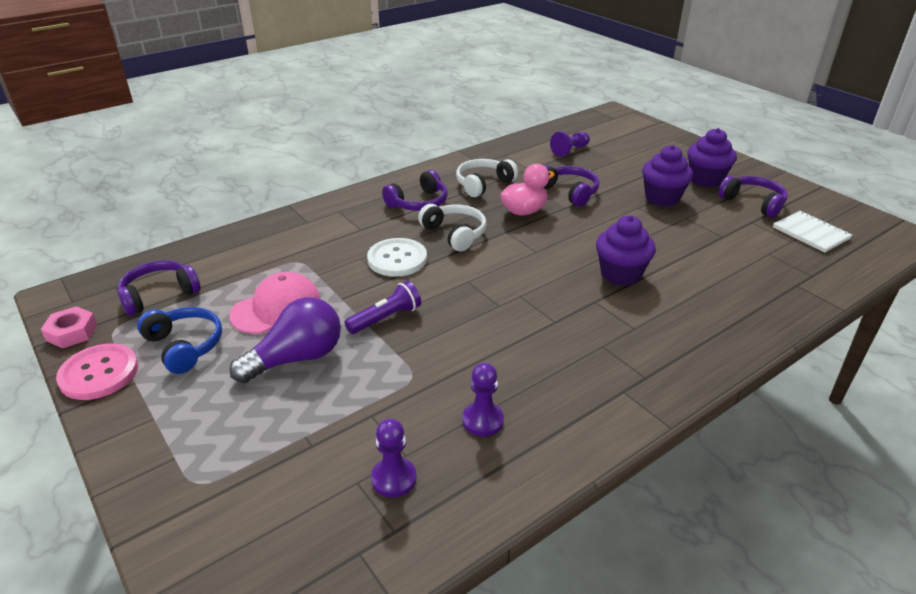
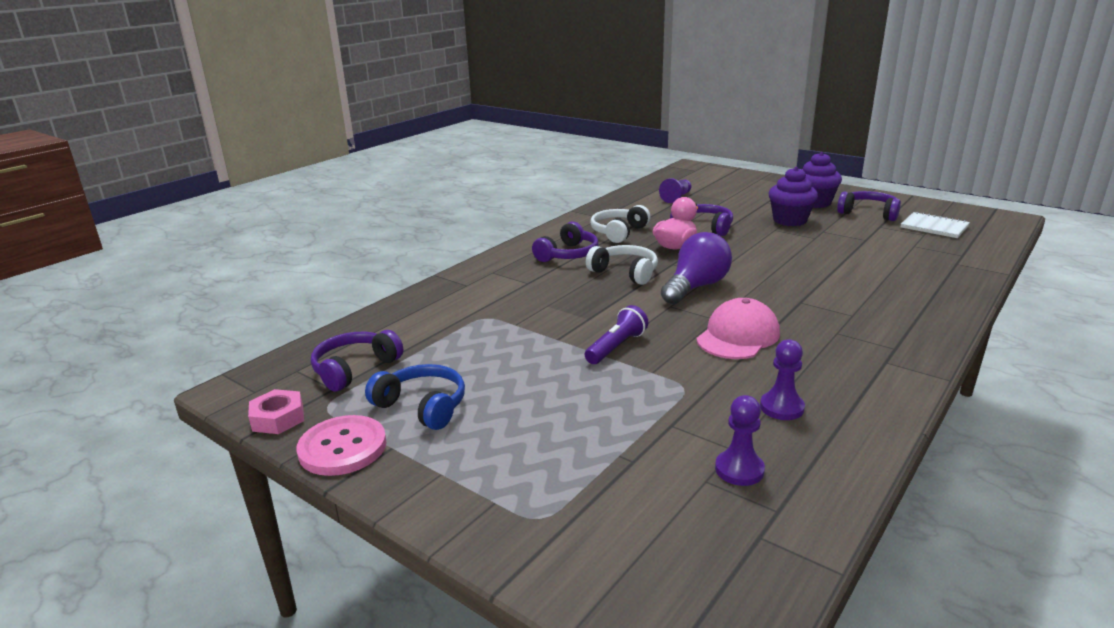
camera: 15 degrees left, 10 degrees down
pink cap [229,272,321,334] -> pink cap moved to [696,298,780,359]
purple light bulb [229,297,341,383] -> purple light bulb moved to [661,232,732,304]
white button [367,238,427,277] -> none
purple cupcake [596,216,656,286] -> none

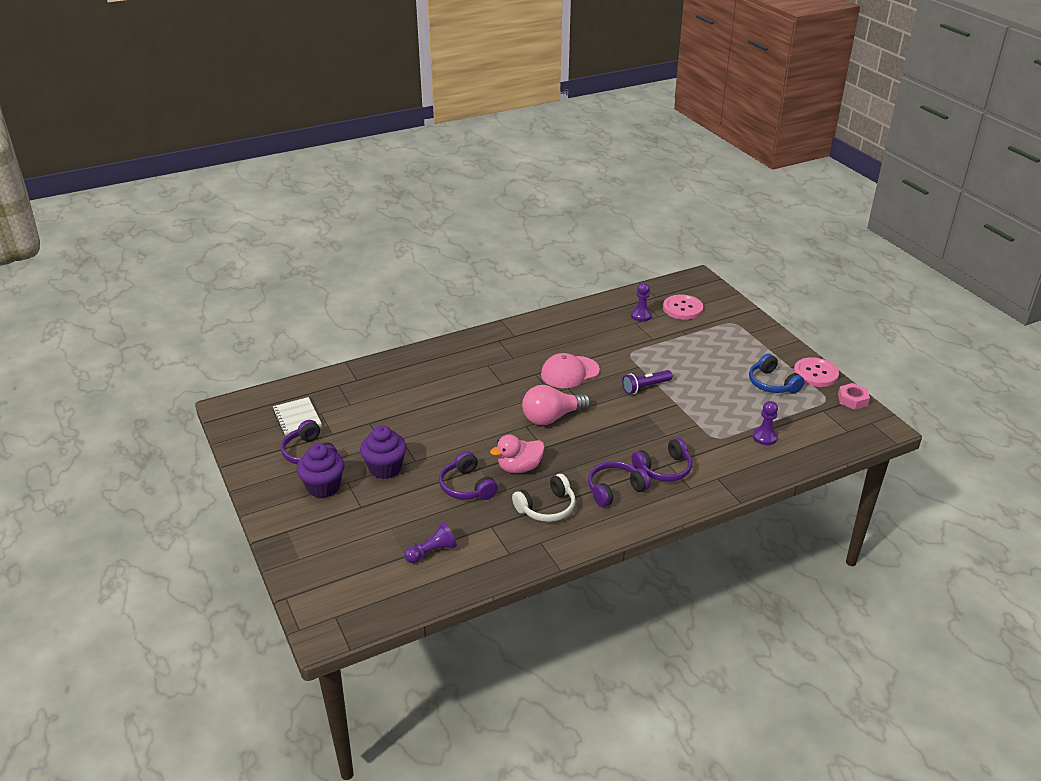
camera: 155 degrees left, 10 degrees up
purple headphones [311,330,403,391] -> purple headphones moved to [631,438,693,482]
white headphones [586,245,658,285] -> none
purple light bulb [661,232,732,304] -> pink light bulb [522,385,591,425]
purple pawn [760,339,805,420] -> purple pawn moved to [753,401,778,445]
none -> pink button [663,294,703,320]

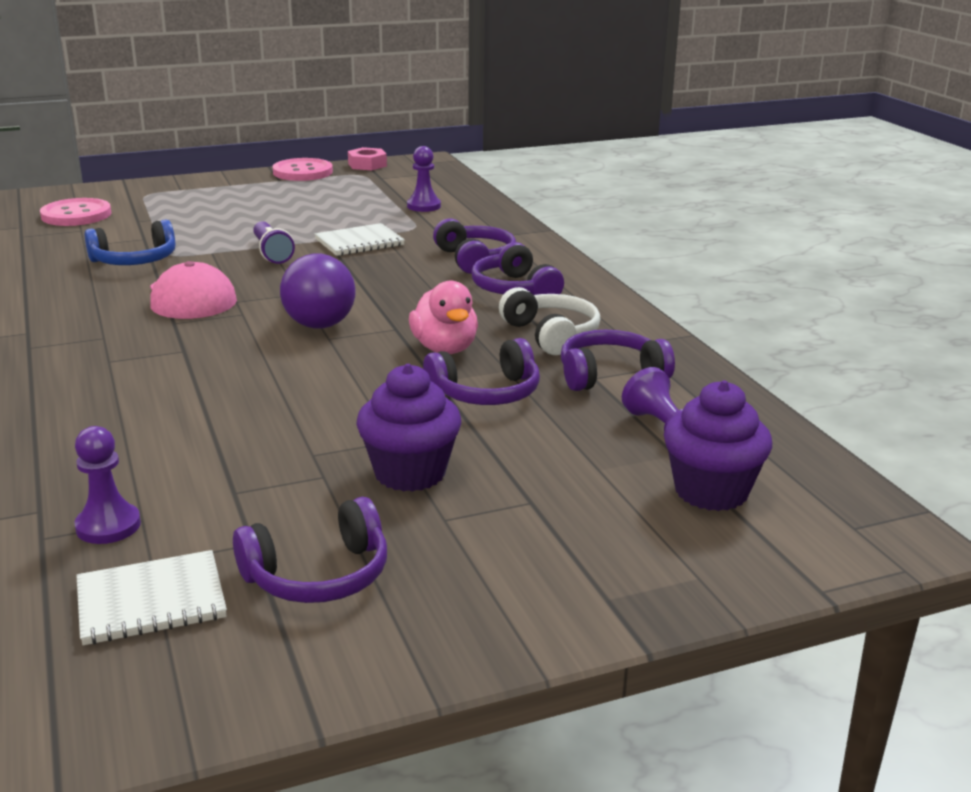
camera: 85 degrees left, 10 degrees down
purple cupcake [297,444,345,498] -> purple cupcake moved to [664,380,772,511]
pink light bulb [522,385,591,425] -> purple light bulb [280,253,355,329]
purple pawn [631,283,652,322] -> purple pawn moved to [75,426,141,544]
blue headphones [749,354,805,394] -> blue headphones moved to [85,220,175,265]
none -> white notebook [315,223,405,256]
none -> purple headphones [561,330,675,391]

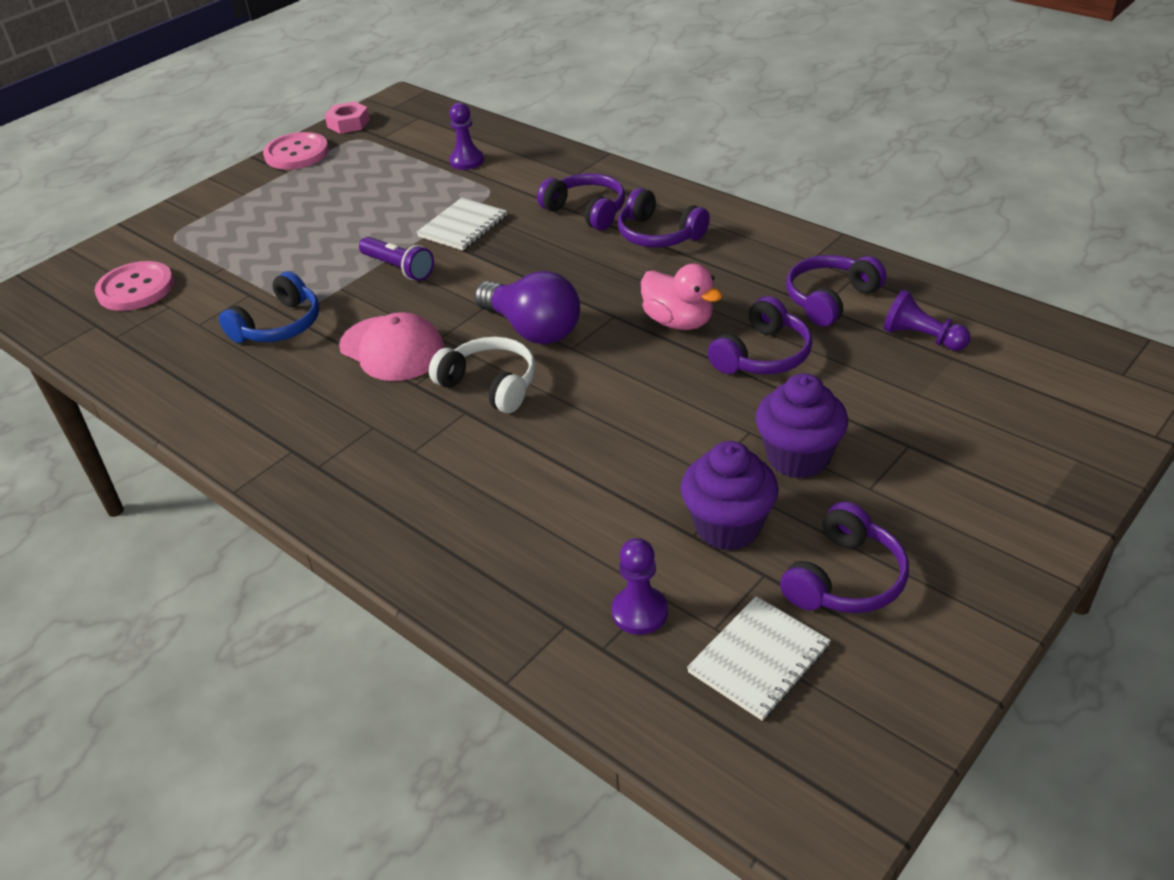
camera: 25 degrees left, 15 degrees up
white headphones [499,287,600,355] -> white headphones moved to [429,337,536,413]
purple cupcake [664,380,772,511] -> purple cupcake moved to [681,441,779,551]

